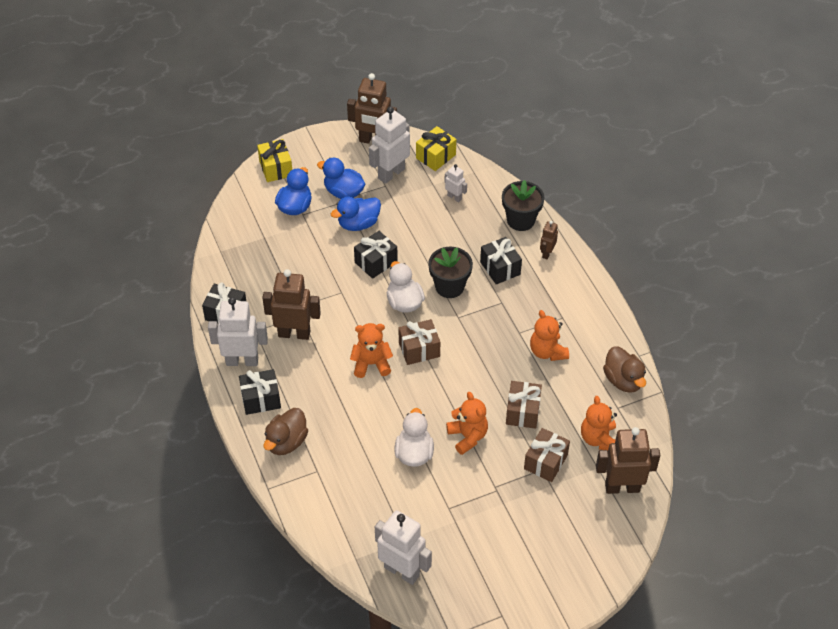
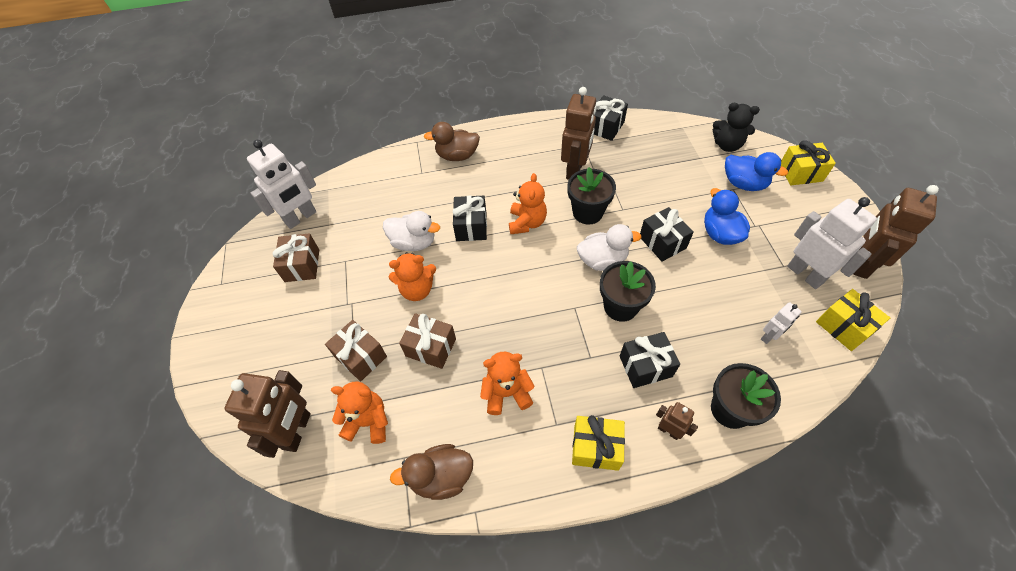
camera: 105 degrees right, 5 degrees up
white robot [208,297,268,366] -> none
black gift [239,369,281,415] -> black gift moved to [453,196,487,241]
brown duck [263,408,308,455] -> brown duck turned 45 degrees counterclockwise [424,122,480,161]
blue duck [317,158,365,199] -> none
brown gift [399,319,440,365] -> brown gift moved to [273,233,319,282]
none -> black flower pot [567,167,616,225]
none -> yellow gift [572,415,625,471]
none -> black teddy bear [713,103,760,152]

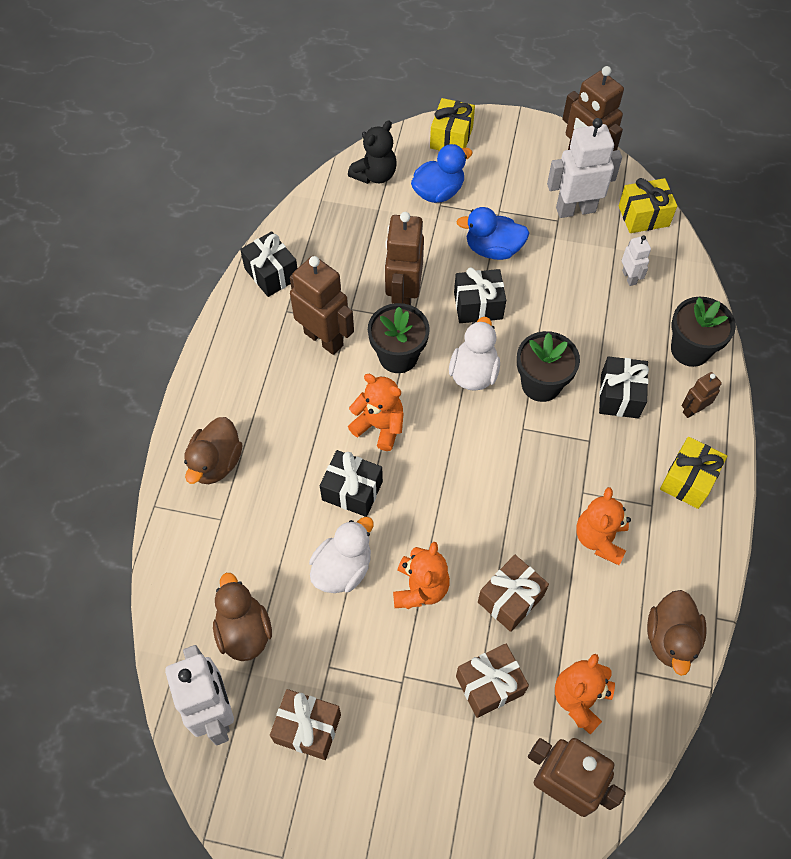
camera: 70 degrees left, 5 degrees up
none -> brown duck [213,573,272,661]
none -> brown robot [385,212,424,305]

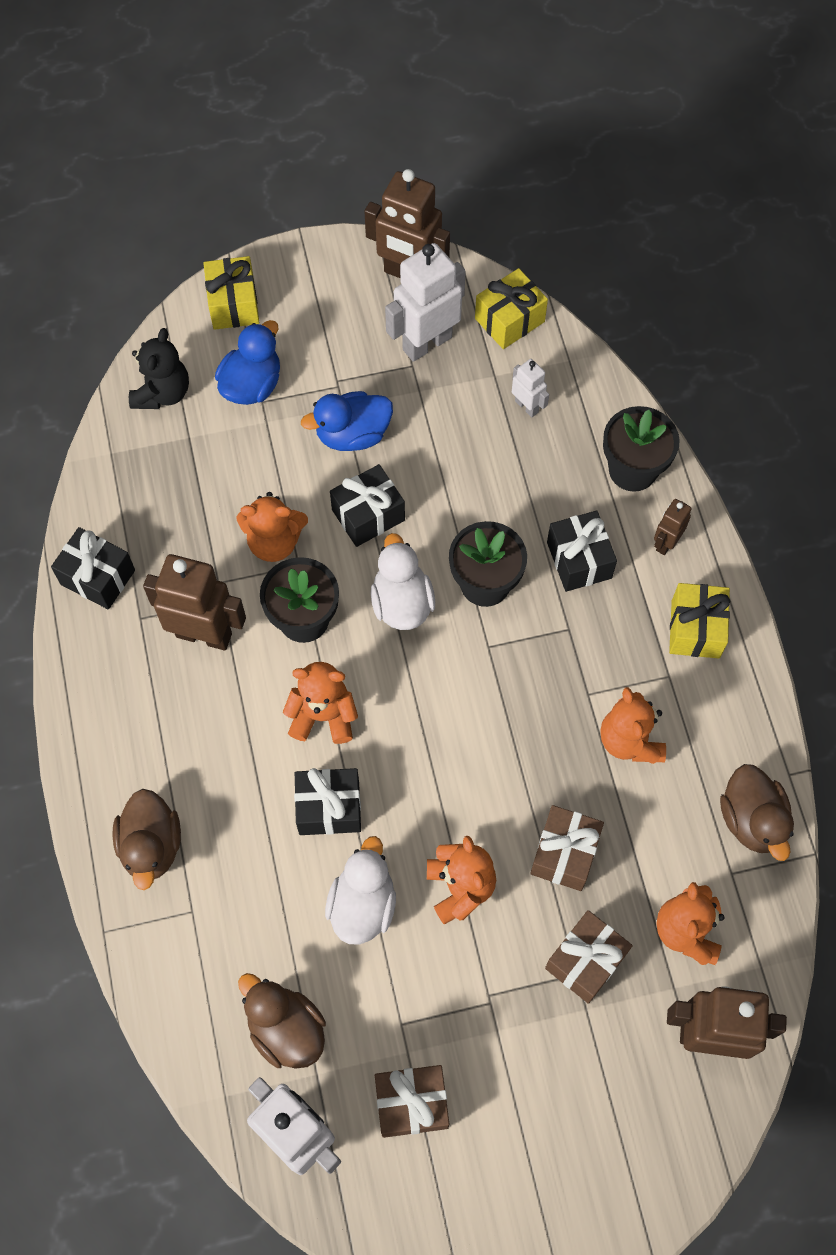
camera: 25 degrees left, 5 degrees up
brown robot [385,212,424,305] -> orange teddy bear [237,492,308,562]

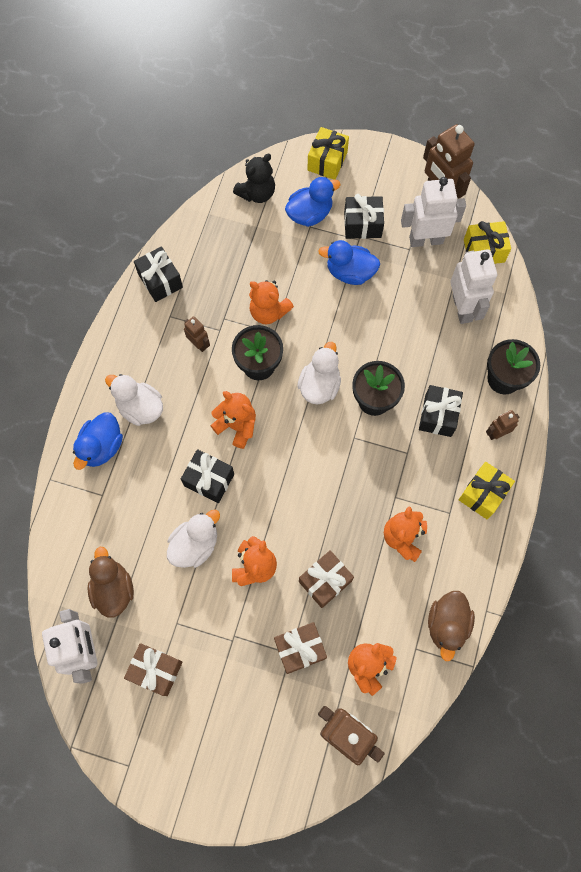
camera: 30 degrees right, 5 degrees up
brown duck [112,789,181,890] -> blue duck [73,412,123,470]
brown robot [143,554,246,651] -> brown robot [184,316,210,352], size x0.51
black gift [330,464,405,547] -> black gift moved to [344,194,384,239]
white robot [512,359,549,418] -> white robot [450,249,497,324], size x1.96
none -> white duck [105,374,163,426]

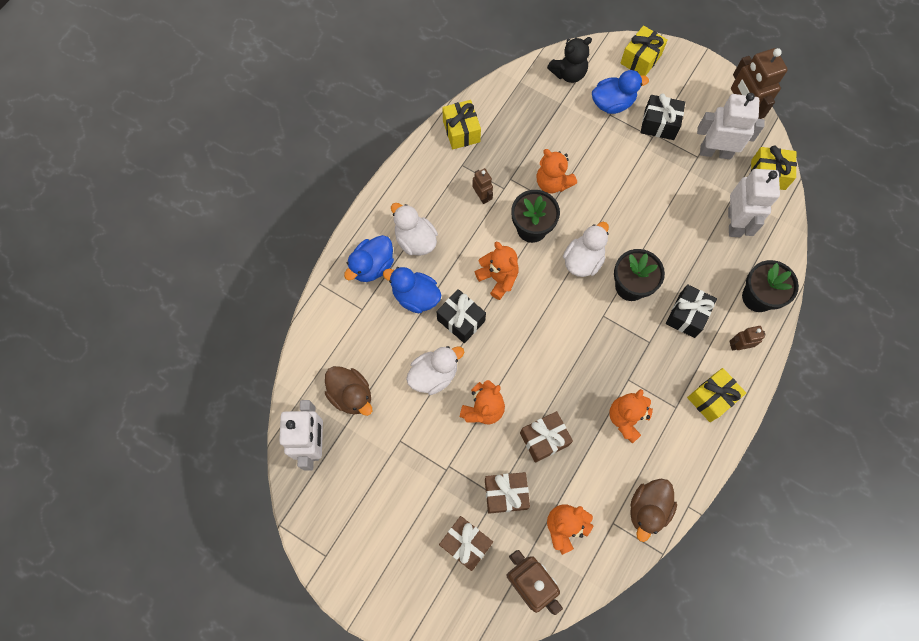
camera: 15 degrees right, 0 degrees up
brown duck [88,547,134,618] -> brown duck turned 135 degrees clockwise [325,366,372,416]
brown gift [124,643,183,696] -> brown gift moved to [439,516,493,571]
black gift [134,246,183,302] -> yellow gift [442,100,481,149]
blue duck [318,240,380,285] -> blue duck moved to [383,267,441,313]

